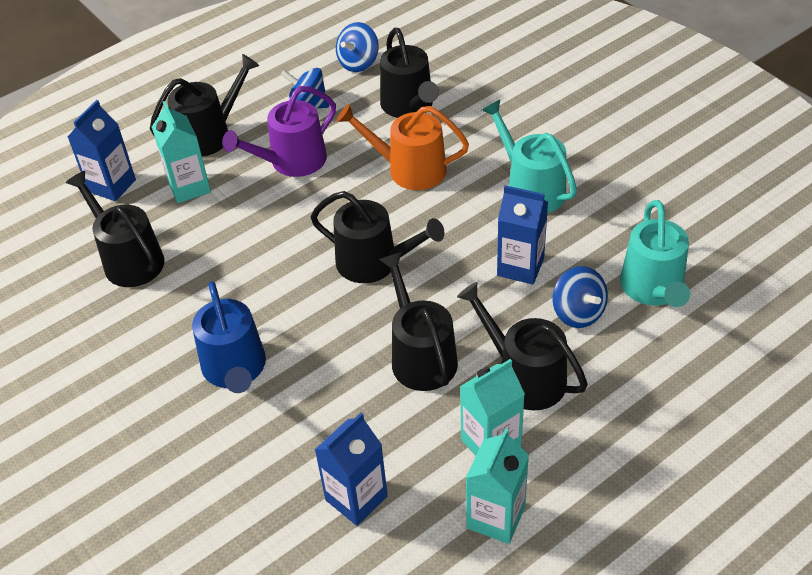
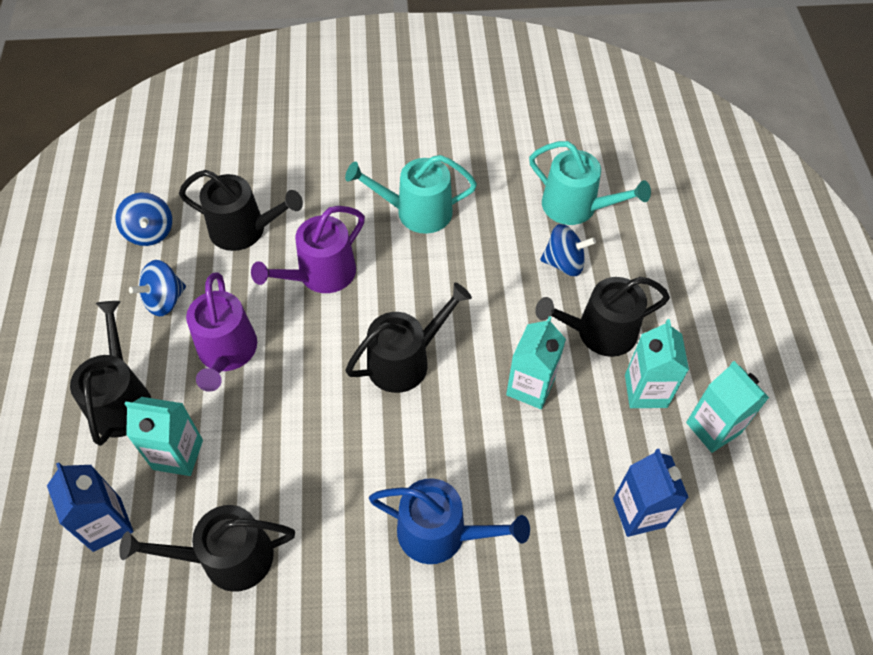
camera: 60 degrees left, 10 degrees up
orange watering can [337,104,469,190] -> purple watering can [251,206,365,293]
black watering can [379,252,458,391] -> turquoise carton [506,316,566,409]
blue carton [497,185,548,285] -> none

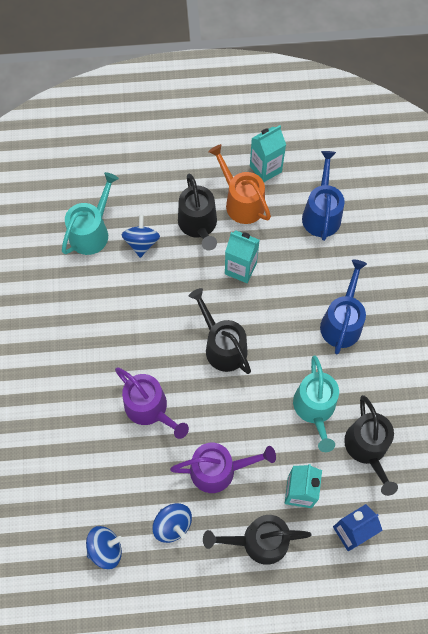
camera: 90 degrees left, 10 degrees up
black watering can [179,170,303,251] -> none
turquoise watering can [345,155,477,234] -> turquoise watering can moved to [293,355,339,452]
blue carton [613,449,689,537] -> blue watering can [302,151,345,241]
turquoise carton [625,319,689,408] -> orange watering can [208,144,271,224]

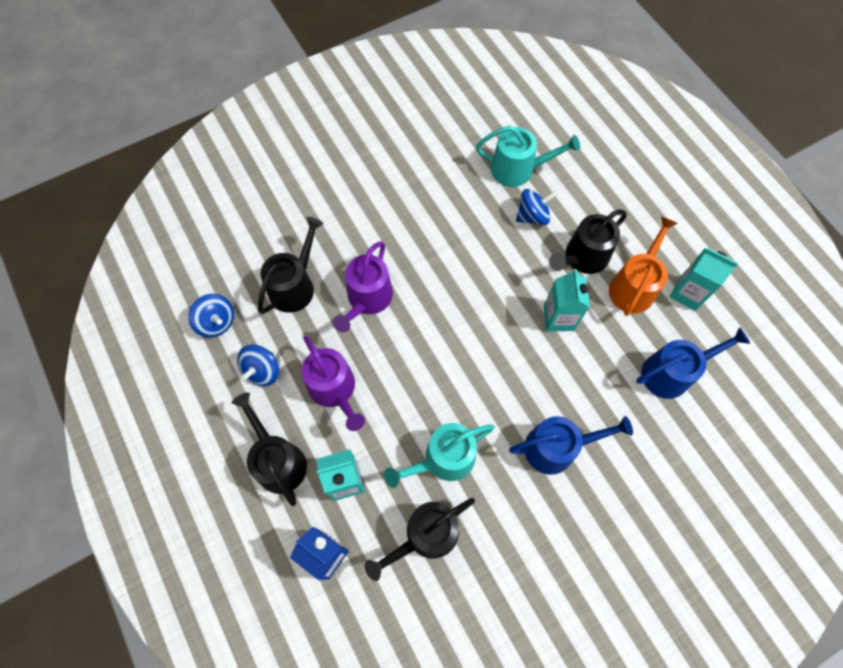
camera: 65 degrees right, 0 degrees up
black watering can [189,288,251,374] -> black watering can moved to [258,217,323,314]

